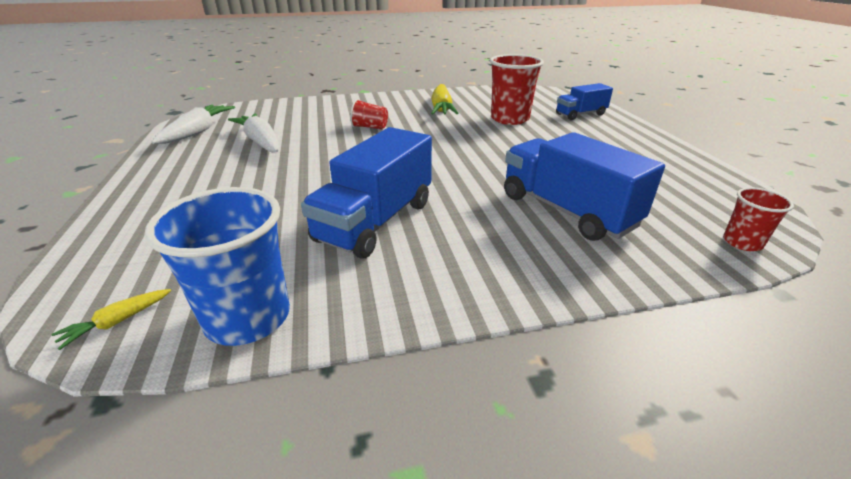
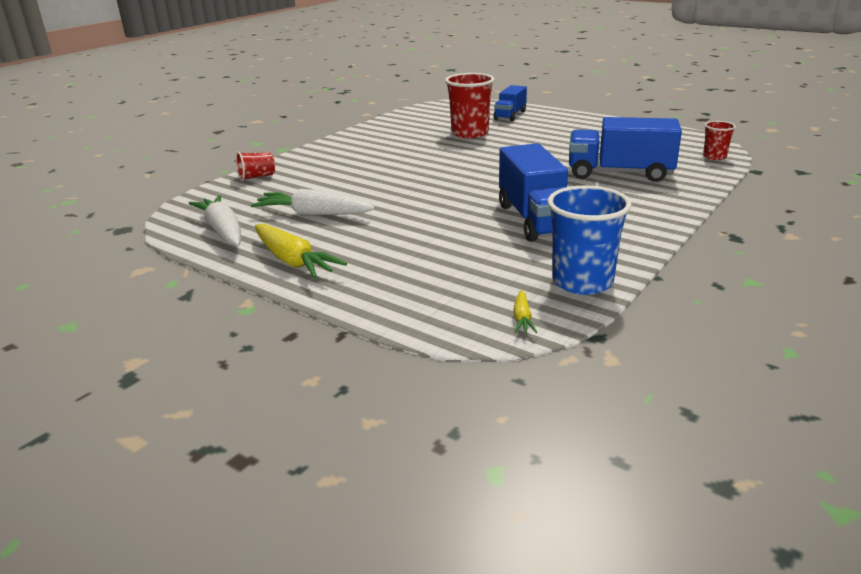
camera: 40 degrees left, 5 degrees down
red cup [350,99,388,130] -> red cup moved to [236,152,275,181]
yellow carrot [431,84,459,115] -> yellow carrot moved to [255,223,347,278]

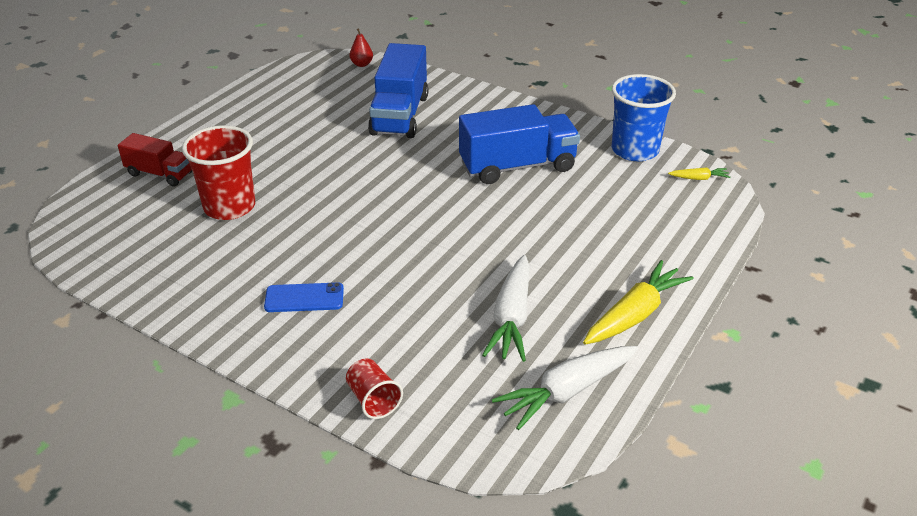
camera: 95 degrees left, 10 degrees up
blue truck [494,85,527,121] -> red truck [118,133,192,187]
red cup [703,121,736,160] -> red pear [350,28,373,67]
none -> blue phone [264,282,344,312]

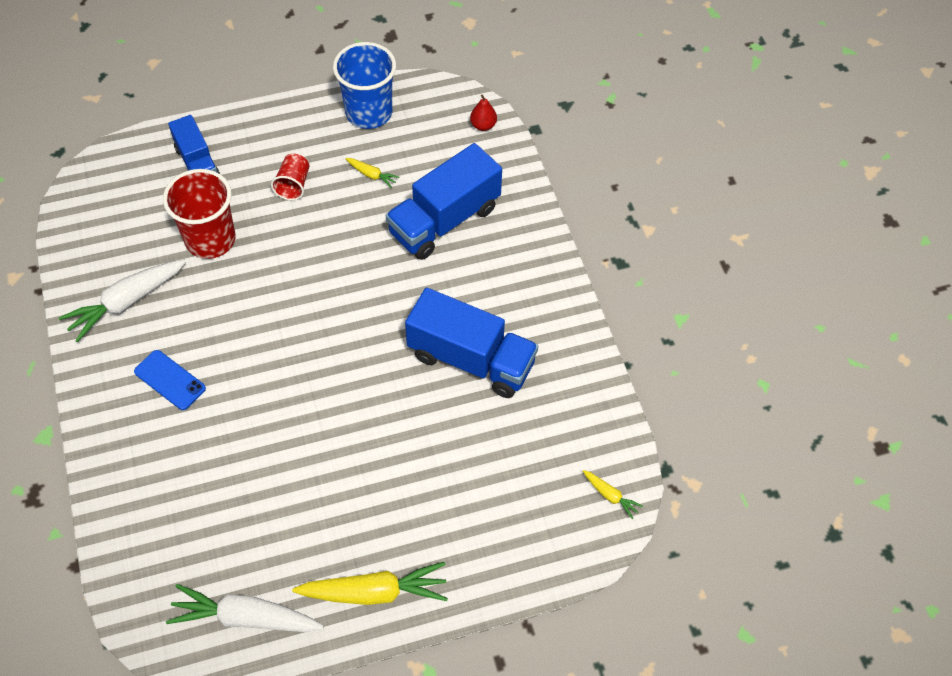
camera: 40 degrees right, 20 degrees up
red truck [118,133,192,187] -> blue truck [168,115,220,174]
red cup [346,359,403,419] -> red cup moved to [271,154,309,200]
white carrot [482,255,530,362] -> white carrot moved to [59,259,186,342]
blue cup [612,74,676,161] -> blue cup moved to [333,42,396,129]
none -> yellow carrot [345,158,400,188]

